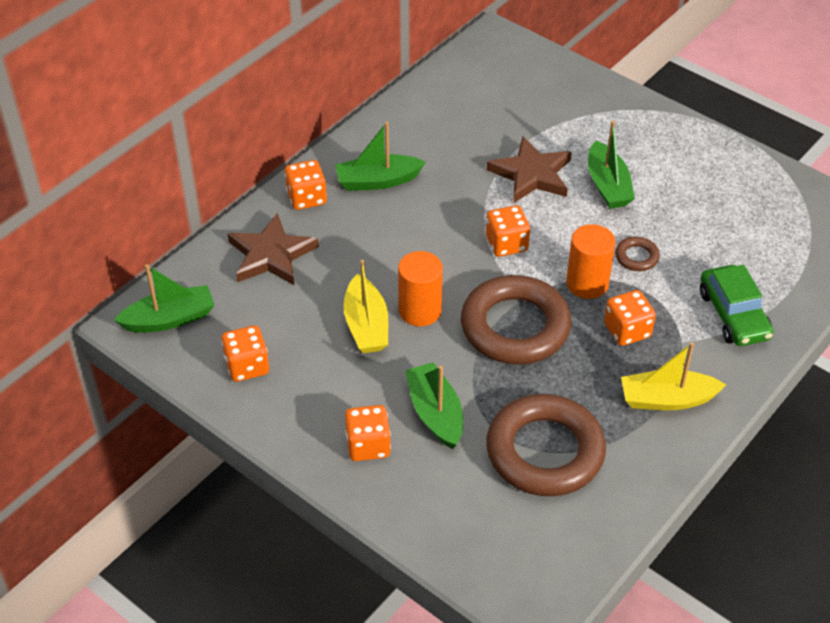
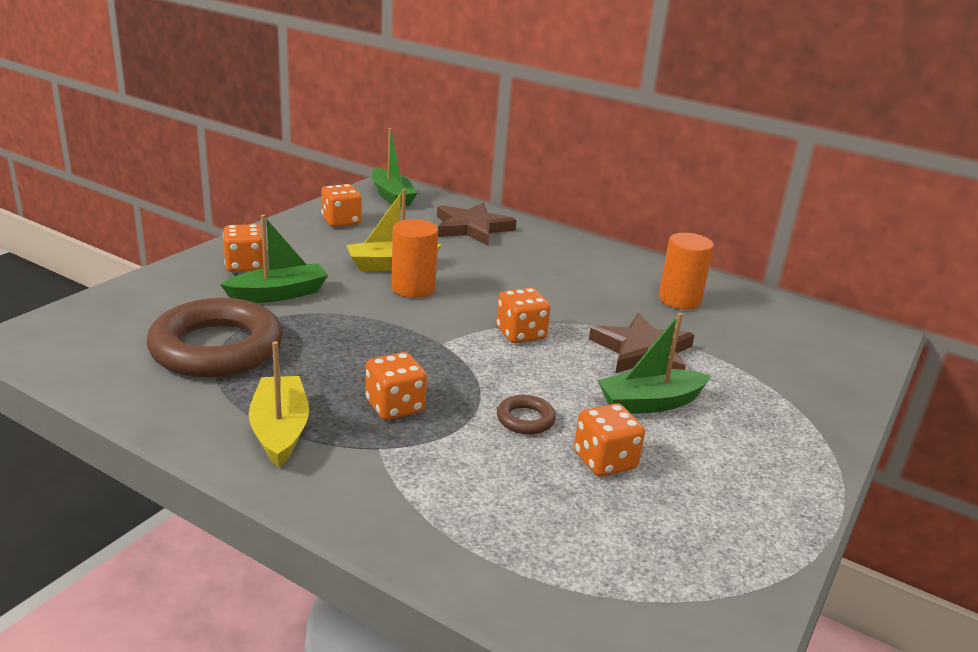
camera: 80 degrees right, 20 degrees down
orange dice [285,160,327,210] -> orange dice moved to [574,403,645,477]
green boat [335,122,426,191] -> none
brown ring [461,275,572,365] -> none
orange cylinder [566,224,616,299] -> orange cylinder moved to [659,233,714,310]
green car [700,265,774,346] -> none

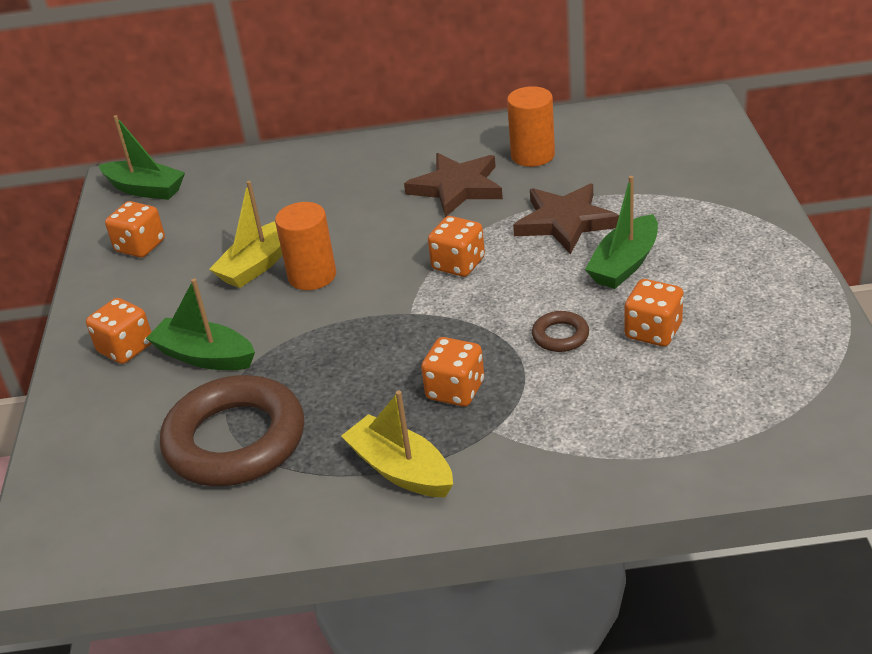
camera: 30 degrees left, 10 degrees up
green boat [220,215,328,303] -> green boat turned 90 degrees counterclockwise [146,279,255,370]
brown star [437,202,516,245] -> brown star moved to [404,153,503,217]

